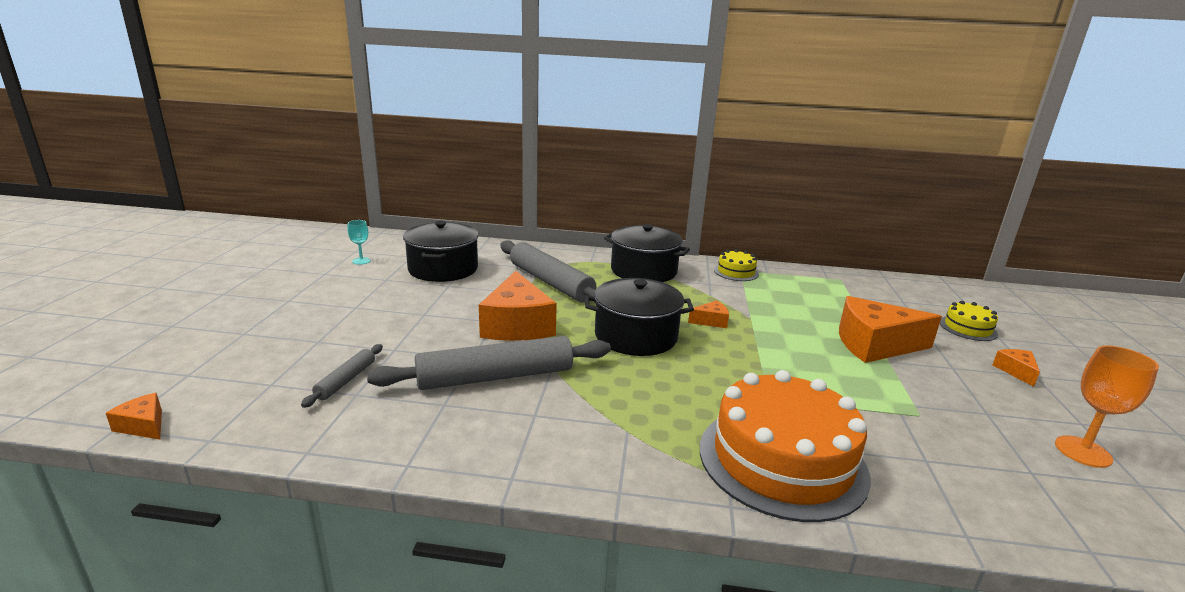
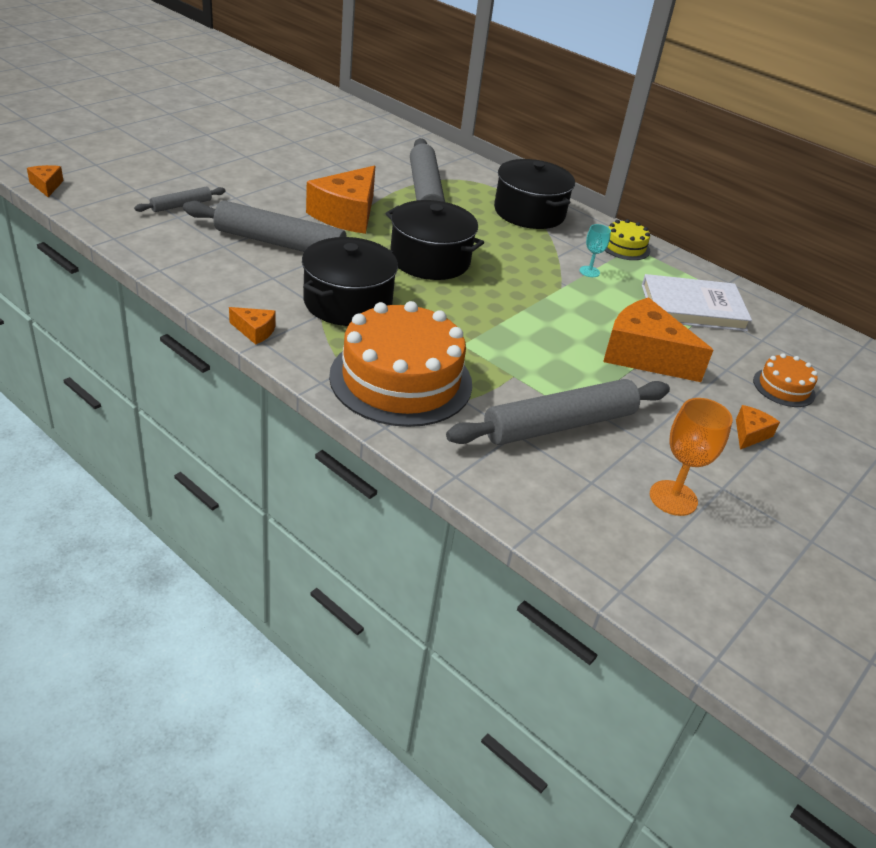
camera: 30 degrees right, 15 degrees up
turquoise goblet [348,220,371,265] -> turquoise goblet moved to [579,224,611,277]
black pot [403,221,479,282] -> black pot moved to [302,237,398,326]
orange cheese [688,300,729,328] -> orange cheese moved to [229,307,276,345]
yellow cake [940,301,998,341] -> orange cake [753,353,818,407]
none -> grey rolling pin [446,379,670,445]
none -> white book [642,274,752,331]

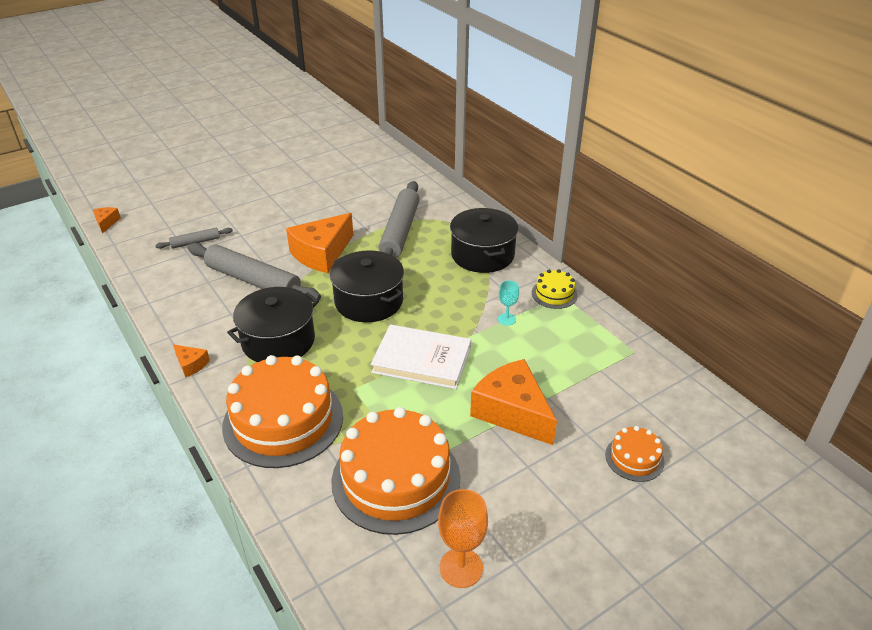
camera: 20 degrees right, 0 degrees up
grey rolling pin [446,379,670,445] -> orange cake [331,407,460,535]
white book [642,274,752,331] -> white book moved to [371,325,471,389]
orange cheese [736,405,780,450] -> none

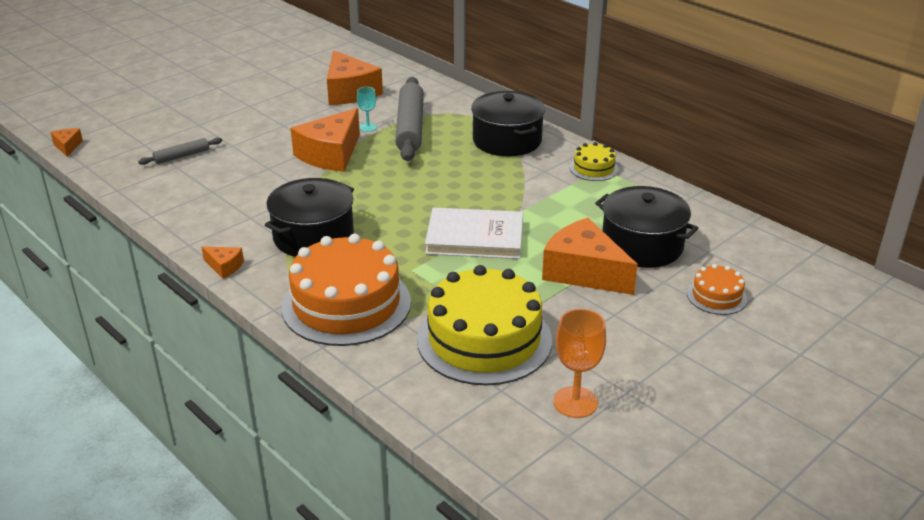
camera: 10 degrees left, 5 degrees down
grey rolling pin [187,243,321,302] -> none
black pot [330,250,404,322] -> black pot moved to [595,186,698,268]
orange cake [331,407,460,535] -> yellow cake [417,265,552,385]
turquoise goblet [498,280,519,326] -> turquoise goblet moved to [357,87,377,132]
none -> orange cheese [327,50,383,105]

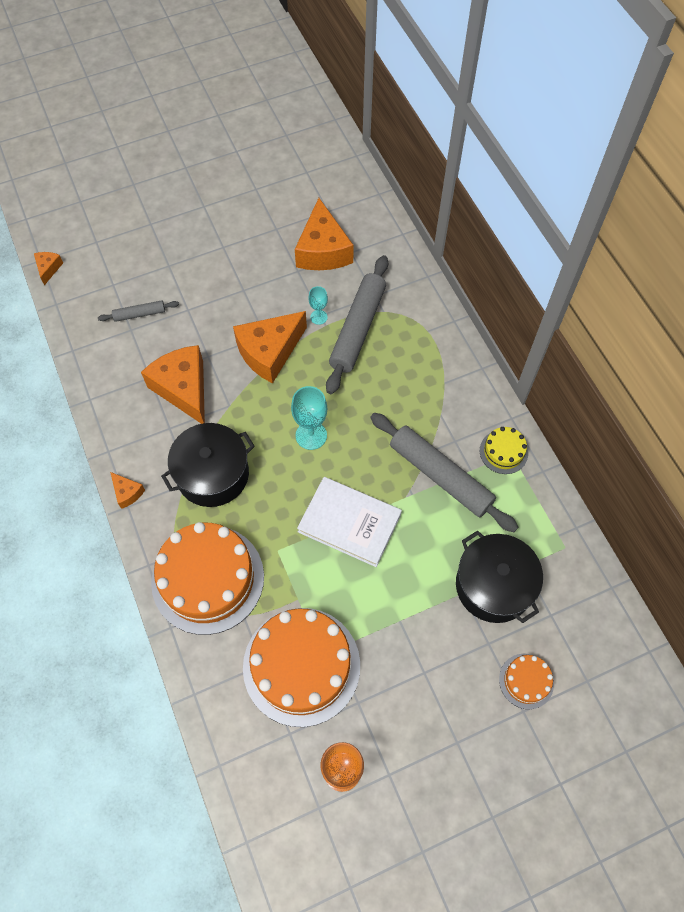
camera: 20 degrees right, 30 degrees up
yellow cake [417,265,552,385] -> orange cake [243,608,360,727]
black pot [471,91,545,156] -> none
orange cheese [542,218,638,295] -> orange cheese moved to [141,345,205,424]
none -> turquoise goblet [291,386,327,450]
none -> grey rolling pin [370,413,518,532]

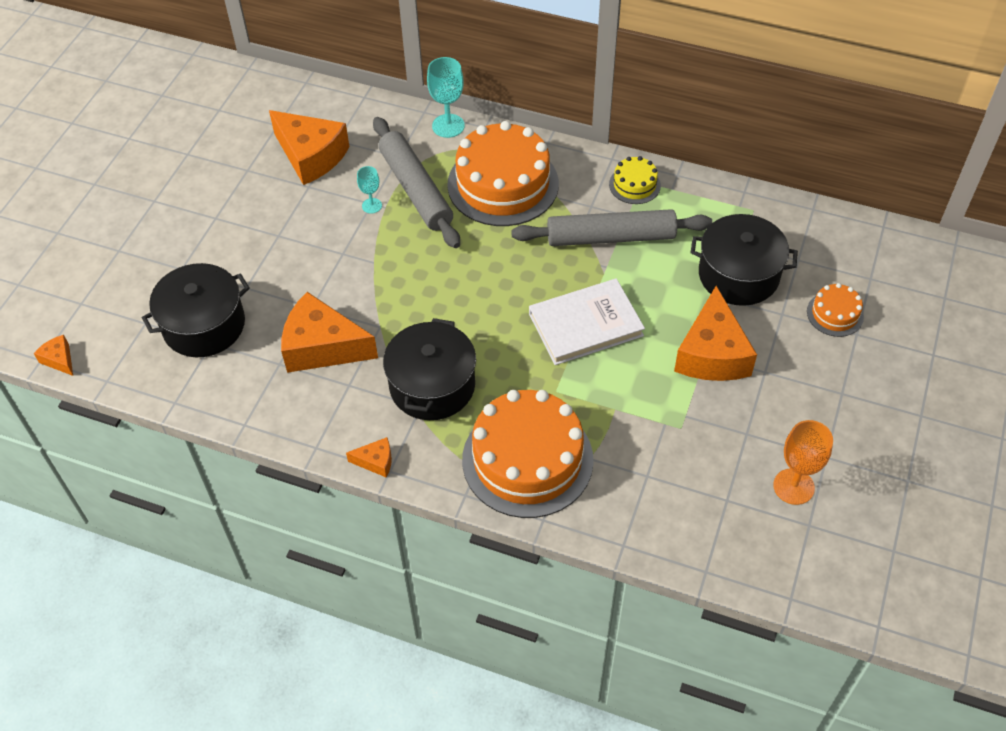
camera: 45 degrees left, 10 degrees down
grey rolling pin [98,300,179,322] -> black pot [142,263,250,357]
orange cheese [233,311,307,383] -> orange cheese moved to [674,286,757,381]
orange cake [243,608,360,727] -> orange cake moved to [447,121,559,226]
turquoise goblet [291,386,327,450] -> turquoise goblet moved to [427,57,465,138]

